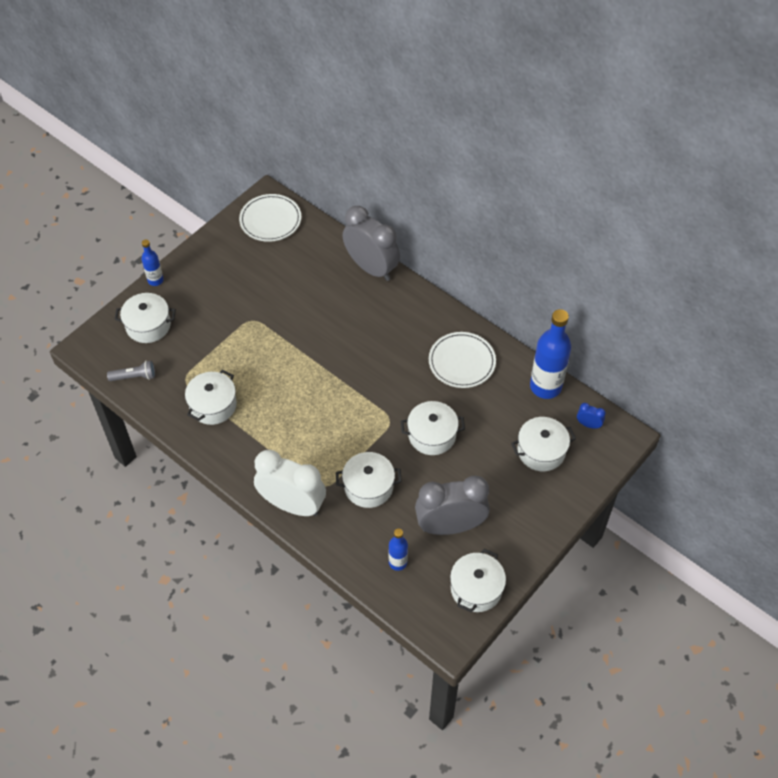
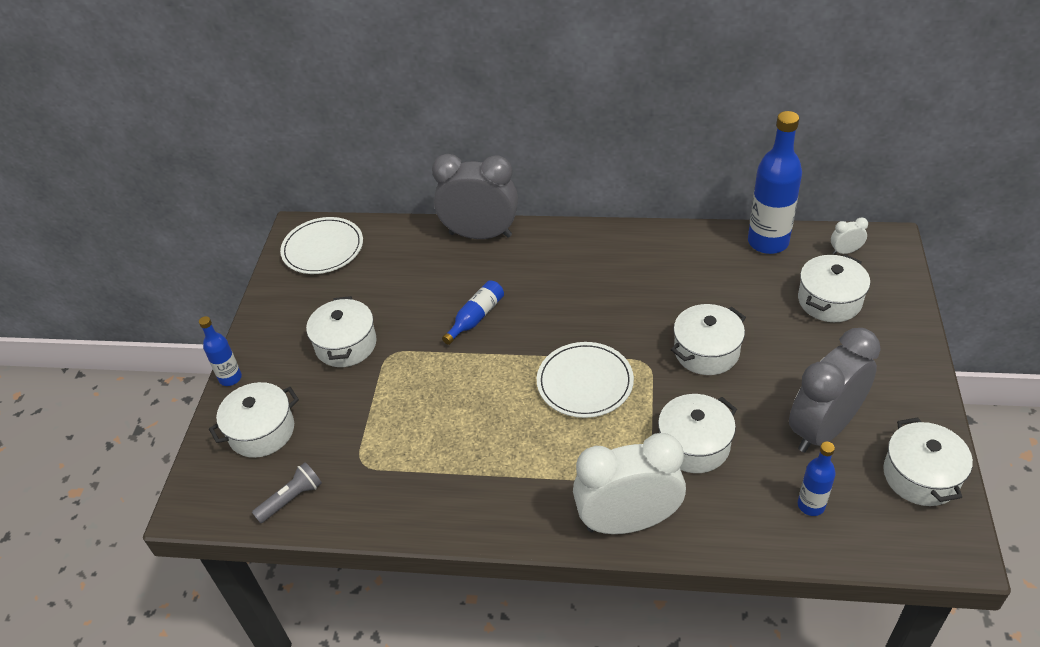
camera: 30 degrees left, 10 degrees down
white pot [185,369,237,425] -> white pot moved to [306,296,377,367]
white plate [429,332,496,388] -> white plate moved to [537,342,634,418]
blue clock [577,403,606,429] -> white clock [831,217,868,255]
none -> blue bottle [442,280,504,345]

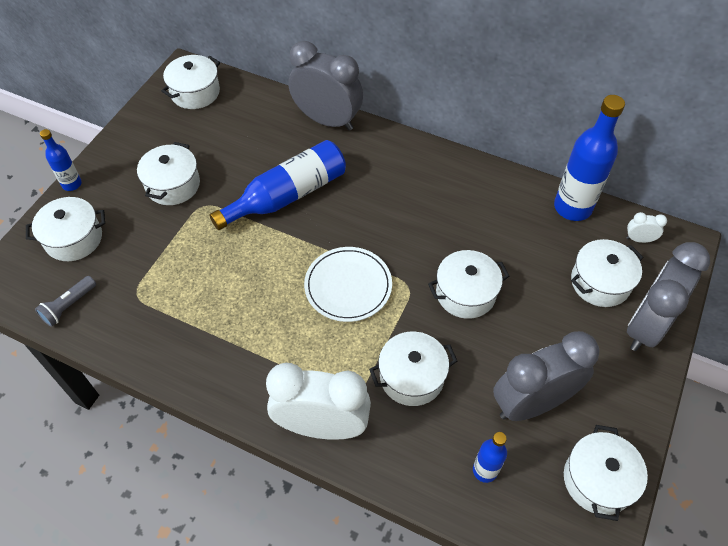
camera: 15 degrees right, 10 degrees up
grey flashlight [252,462,322,523] -> grey flashlight turned 150 degrees clockwise [35,276,96,327]
white plate [280,217,363,274] -> white pot [161,55,220,109]
blue bottle [442,280,504,345] -> blue bottle [210,140,346,230], size x1.90
none -> grey clock [627,242,710,351]

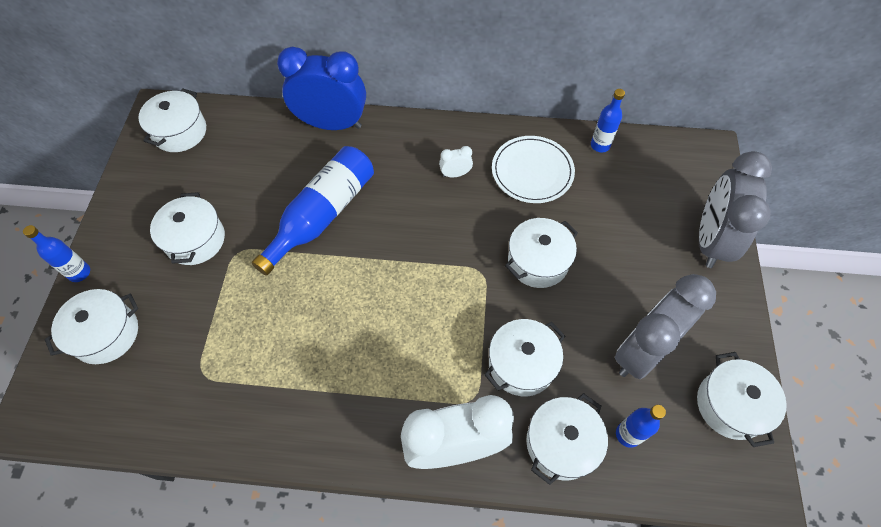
camera: 20 degrees left, 5 degrees up
grey flashlight [35,276,96,327] -> none
grey clock [289,41,363,131] -> blue clock [277,47,366,130]
white plate [304,247,392,322] -> white plate moved to [492,136,575,203]
blue bottle [554,95,625,221] -> blue bottle [591,89,625,152], size x0.53
white pot [571,239,643,307] -> white pot moved to [526,393,608,485]
white clock [626,212,667,243] -> white clock moved to [439,146,473,177]

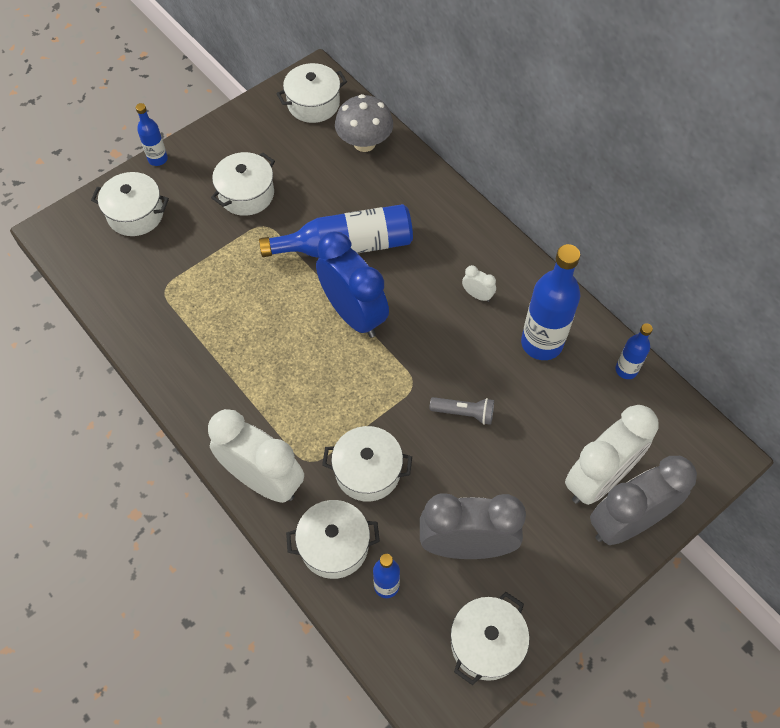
camera: 45 degrees right, 0 degrees up
blue clock [277,47,366,130] -> blue clock moved to [316,232,389,338]
white plate [492,136,575,203] -> blue bottle [521,244,580,360]
white pot [505,218,578,288] -> grey flashlight [429,397,494,425]
none -> grey mushroom [335,94,393,152]
none -> white clock [565,405,659,505]

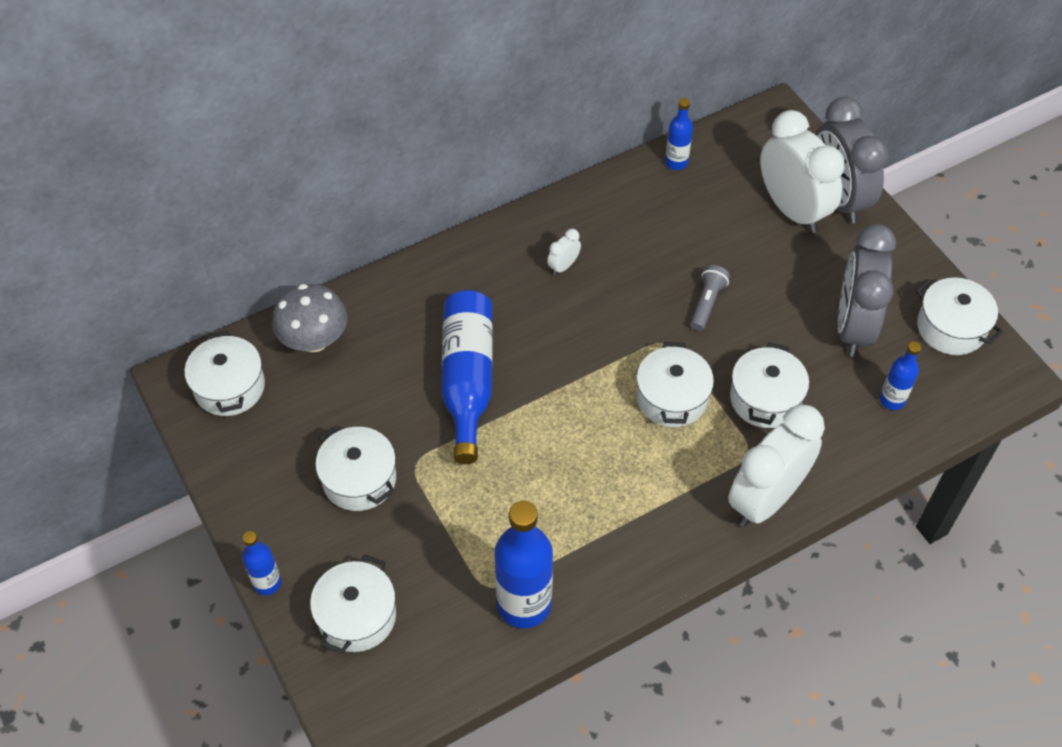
camera: 80 degrees left, 5 degrees down
white pot [286,500,380,579] -> white pot moved to [636,342,714,427]
blue clock [316,232,389,338] -> none
blue bottle [521,244,580,360] -> blue bottle moved to [494,501,553,628]

